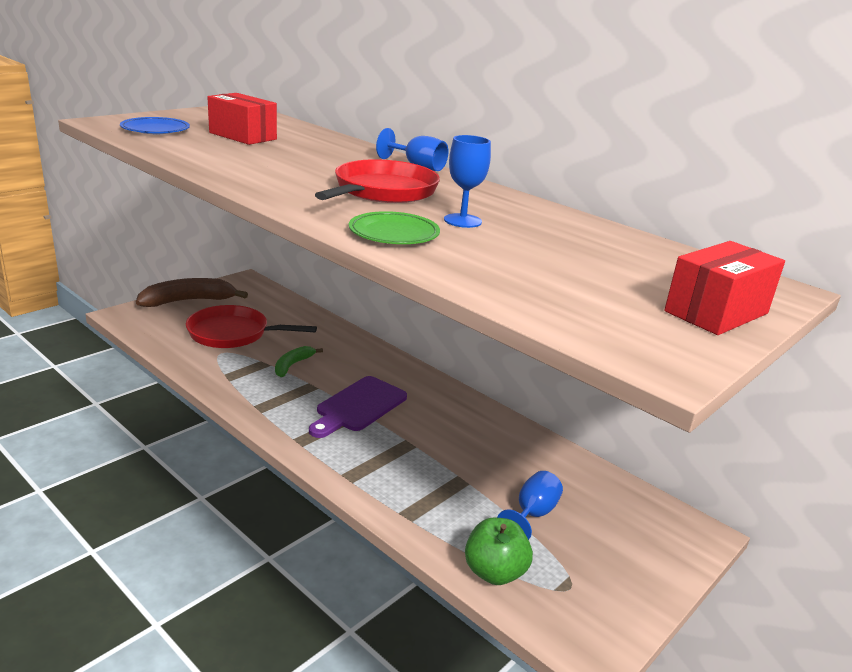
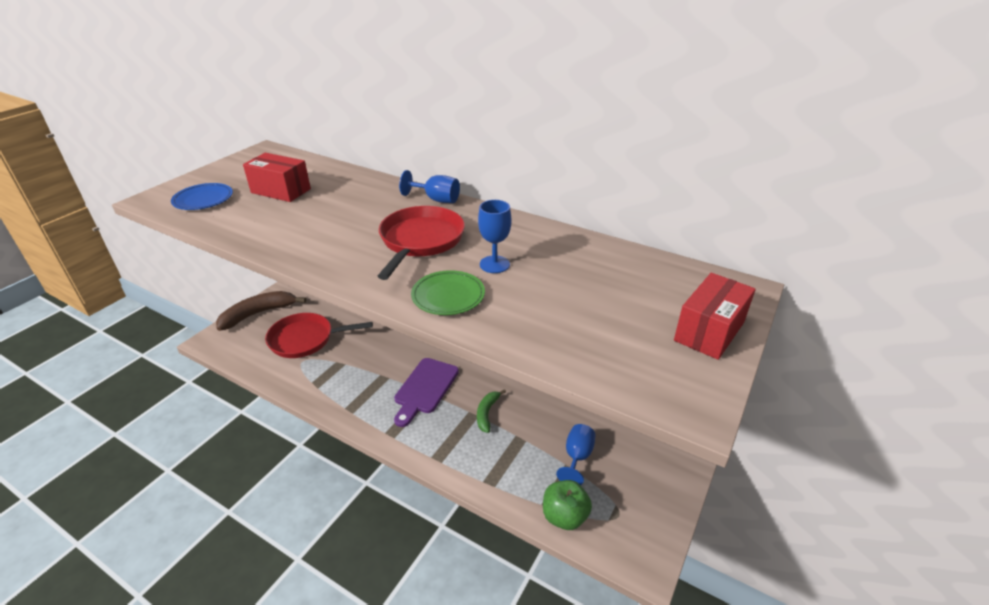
camera: 10 degrees left, 10 degrees up
green banana [275,346,323,377] -> green banana moved to [477,389,506,433]

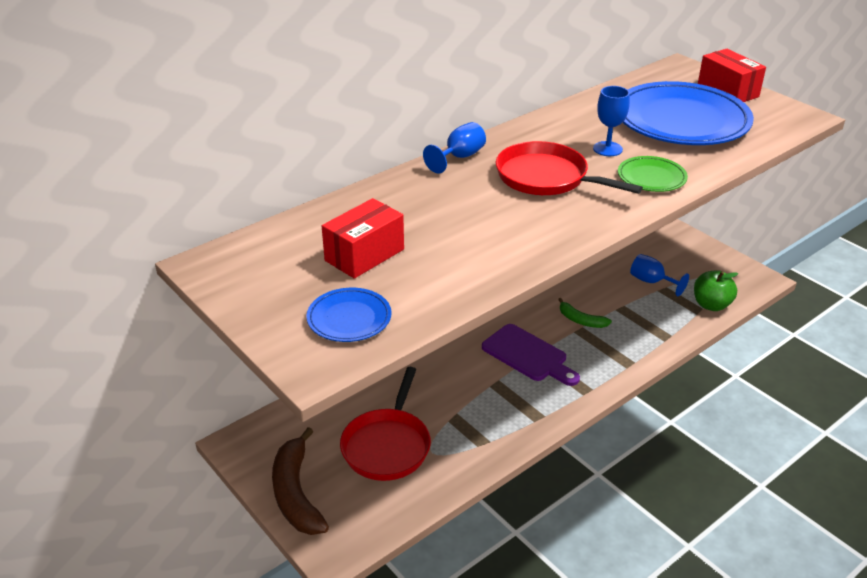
camera: 70 degrees left, 0 degrees up
none -> blue plate [623,81,754,145]

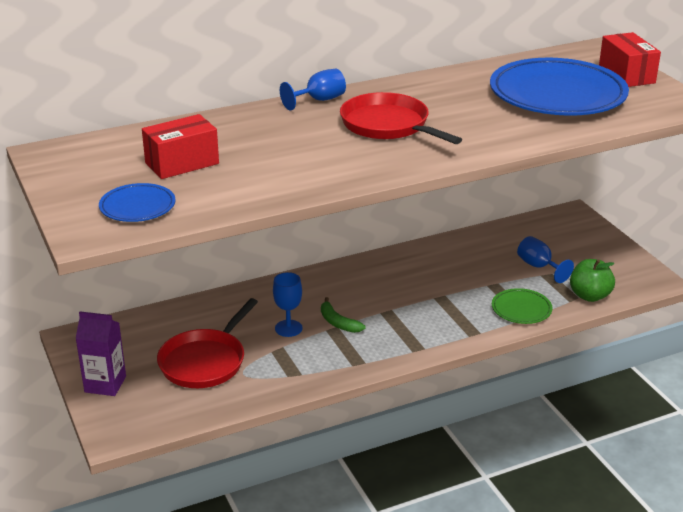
camera: 15 degrees right, 5 degrees down
brown banana [272,427,329,535] -> purple carton [76,311,126,396]
purple cutting board [482,324,580,386] -> none
green banana [558,298,612,328] -> green banana moved to [321,297,365,333]
blue goblet [593,86,630,156] -> blue goblet moved to [273,272,303,337]
green plate [618,156,688,192] -> green plate moved to [492,288,553,324]

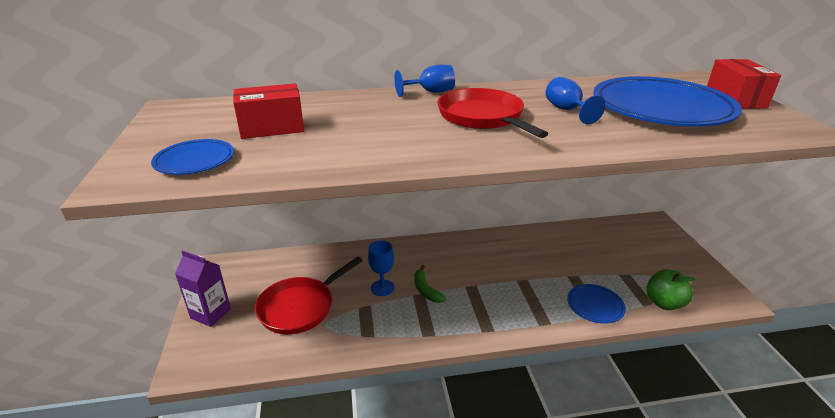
camera: 15 degrees right, 0 degrees up
green plate [492,288,553,324] -> blue plate [567,284,626,324]
blue goblet [517,236,574,283] -> blue goblet moved to [546,77,606,125]

